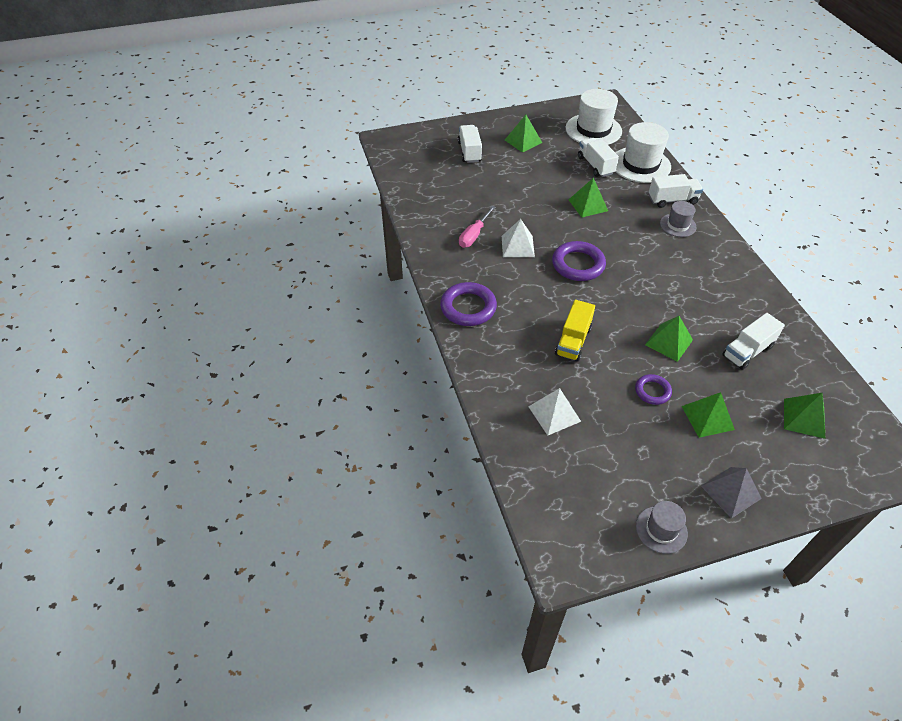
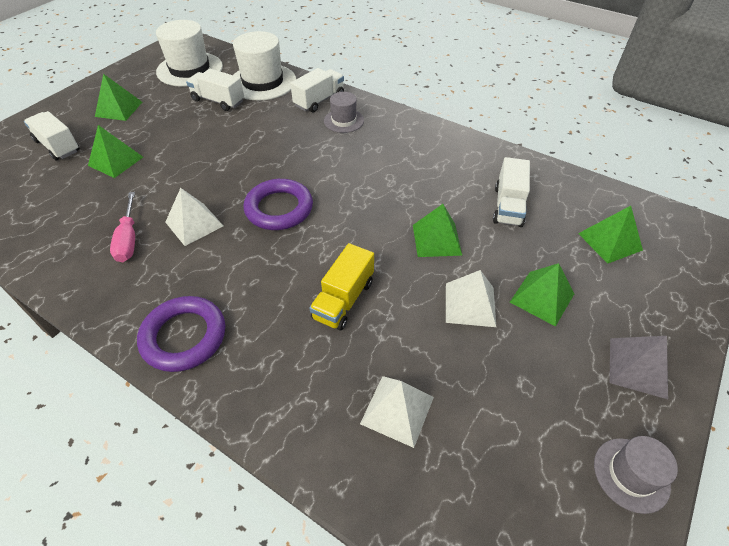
camera: 40 degrees left, 0 degrees up
yellow truck [555,300,595,362] -> yellow truck turned 45 degrees clockwise [309,243,374,331]
green pyramid [569,178,608,218] -> green pyramid moved to [88,125,143,178]
purple ring [635,374,672,405] -> white pyramid [446,270,496,327]

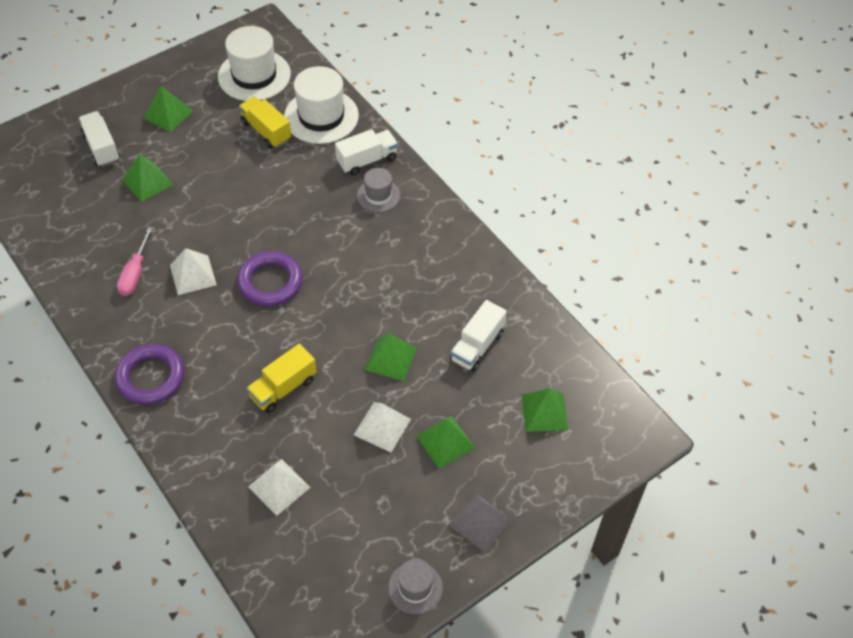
camera: 20 degrees right, 5 degrees up
white truck [186,69,244,111] -> yellow truck [239,97,291,148]

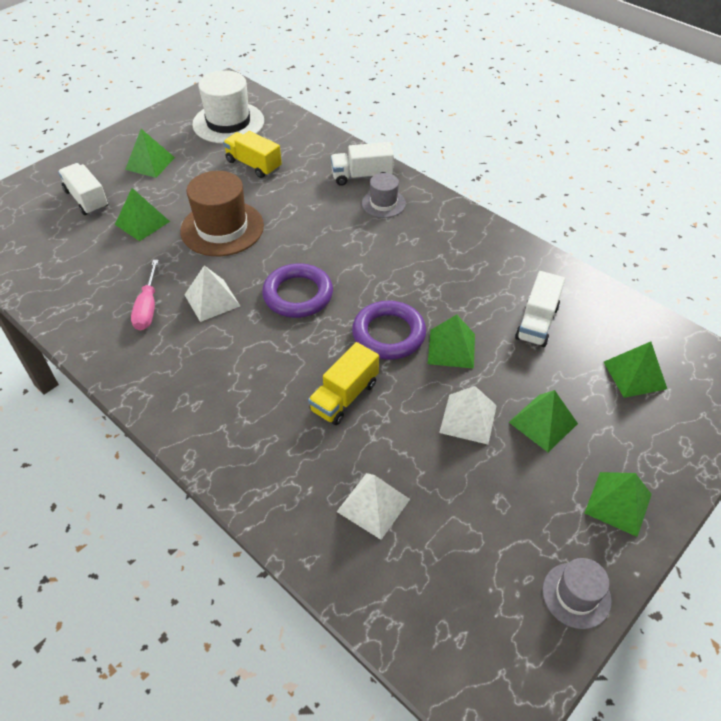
camera: 10 degrees left, 5 degrees down
purple ring [115,344,184,405] -> purple ring moved to [352,301,426,360]
white hat [284,66,359,144] -> none
white truck [335,129,398,175] -> white truck turned 150 degrees counterclockwise [331,142,394,186]
grey pyramid [449,493,511,552] -> green pyramid [585,472,652,537]
none -> brown hat [180,171,264,256]

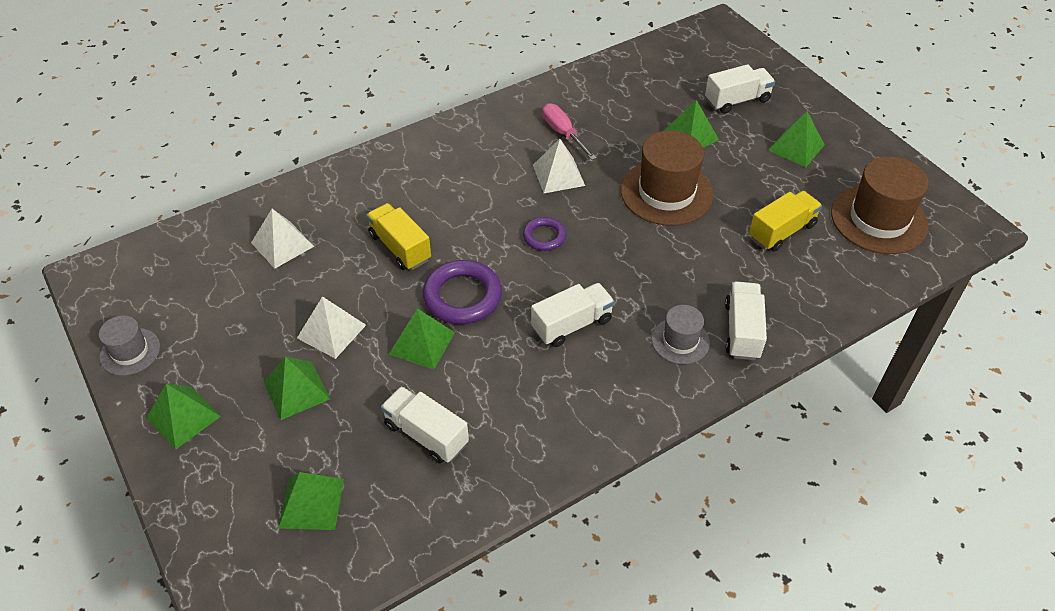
camera: 105 degrees right, 0 degrees up
pink screwdriver [131,260,159,330] -> pink screwdriver turned 45 degrees clockwise [542,103,597,160]
white hat [192,70,264,143] -> brown hat [831,156,929,254]
purple ring [262,263,333,318] -> purple ring [523,217,566,251], size x0.58
none -> white truck [531,283,615,347]

